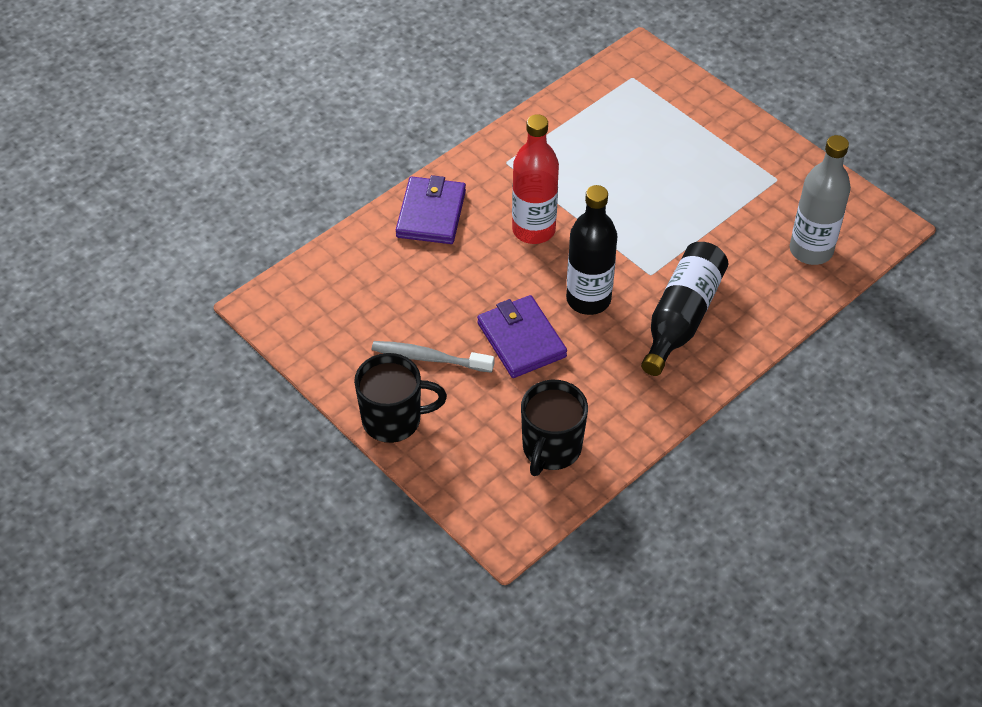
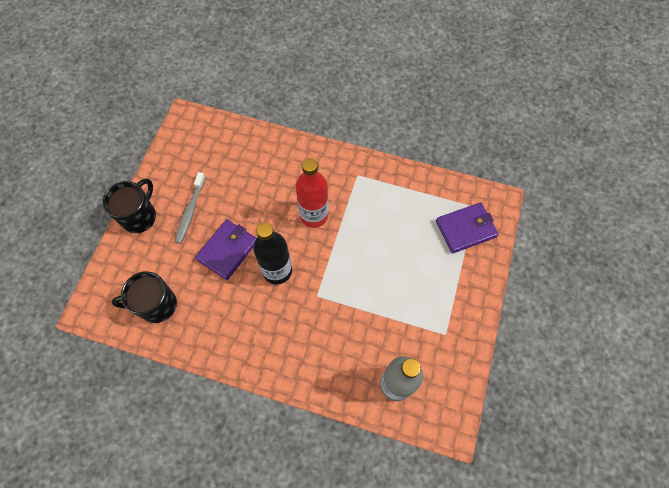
camera: 60 degrees right, 15 degrees up
black mug [354,353,447,443] -> black mug turned 120 degrees counterclockwise [103,179,156,233]
grey toothbrush [372,341,494,373] -> grey toothbrush turned 150 degrees counterclockwise [175,172,206,244]
purple wallet [396,175,466,244] -> purple wallet moved to [436,202,499,253]
black bottle [641,242,728,376] -> none

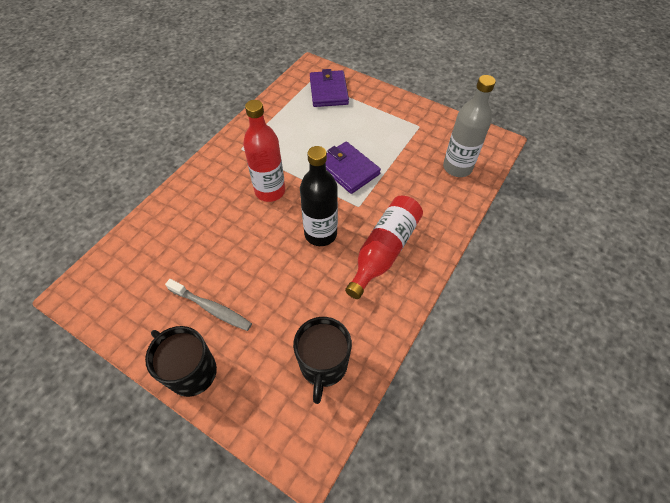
camera: 75 degrees left, 10 degrees down
purple wallet [195,219,257,280] -> purple wallet moved to [326,141,381,194]
none -> red bottle [345,196,423,299]

